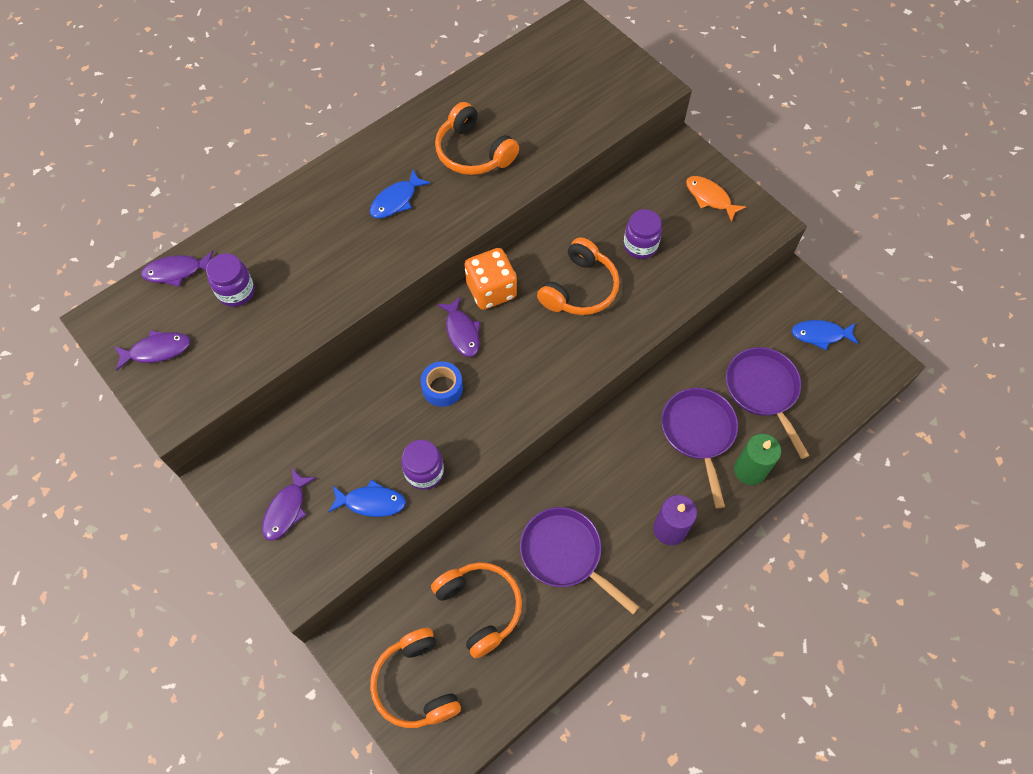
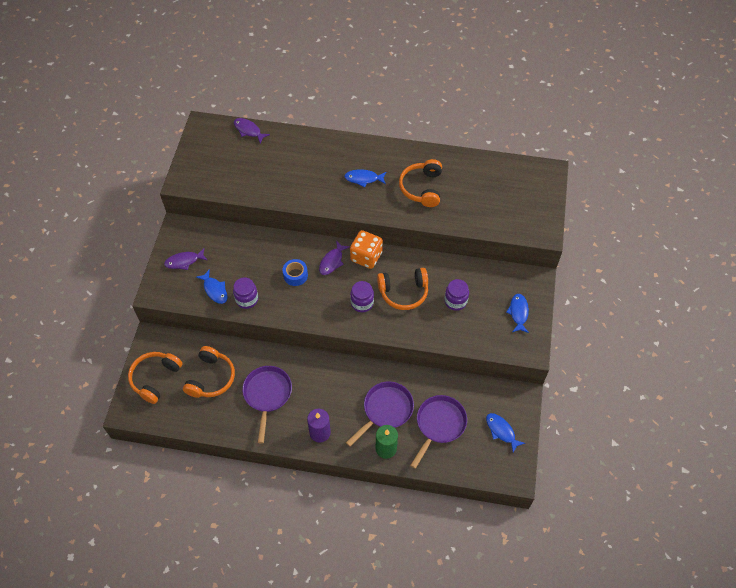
camera: 50 degrees right, 5 degrees down
purple fish [114,330,191,371] -> none
purple jar [206,253,255,307] -> purple jar moved to [350,281,374,312]
orange fish [686,176,746,222] -> blue fish [506,294,529,333]

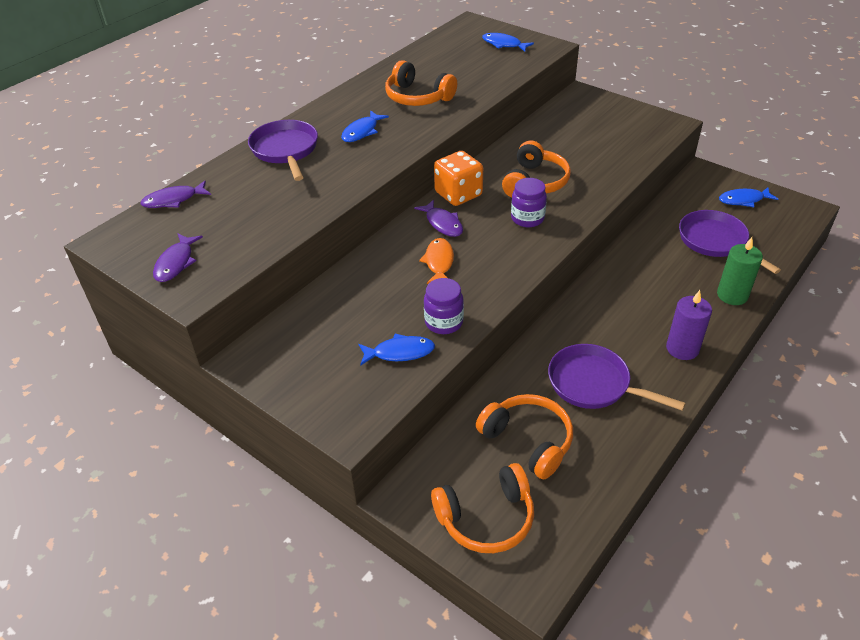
camera: 60 degrees left, 15 degrees down
orange headphones [128,352,183,404] -> orange headphones turned 75 degrees counterclockwise [431,463,534,553]
purple fish [164,248,208,270] -> purple fish moved to [153,234,203,282]
blue tape [283,259,308,286] -> orange fish [419,238,454,284]
purple pan [346,381,414,446] -> purple pan moved to [248,120,318,181]
purple jar [444,279,469,311] -> none
blue fish [506,294,529,333] -> blue fish moved to [482,33,534,52]

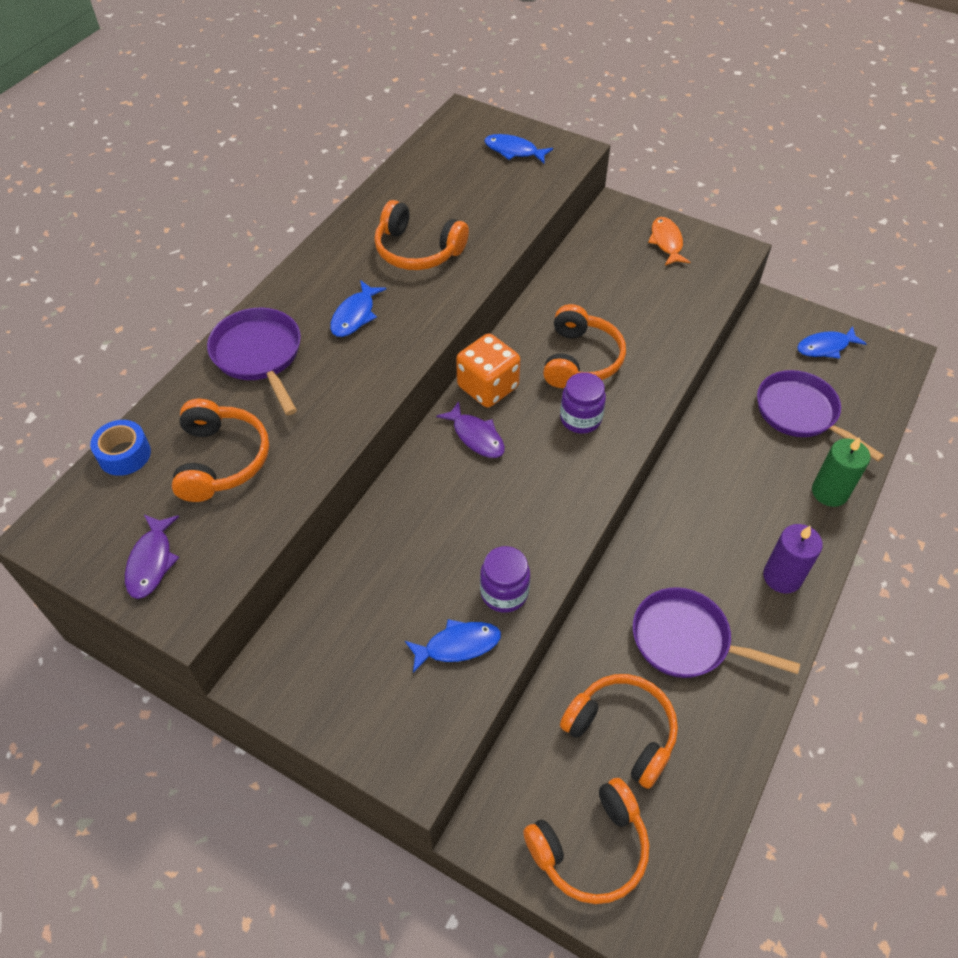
camera: 10 degrees left, 10 degrees up
purple fish [140,181,211,208] -> blue tape [90,420,151,476]
orange fish [419,238,454,284] -> orange fish moved to [648,217,690,265]
none -> orange headphones [172,399,269,502]

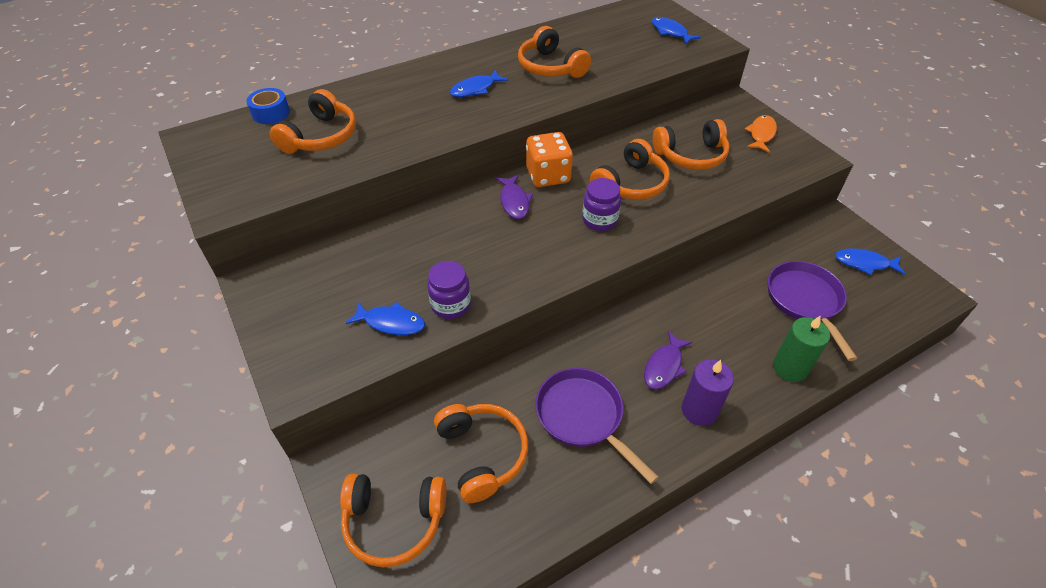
camera: 30 degrees right, 5 degrees down
purple fish [125,515,179,599] -> purple fish moved to [644,331,693,389]
purple pan [207,308,301,415] -> none
none -> orange headphones [653,119,729,170]

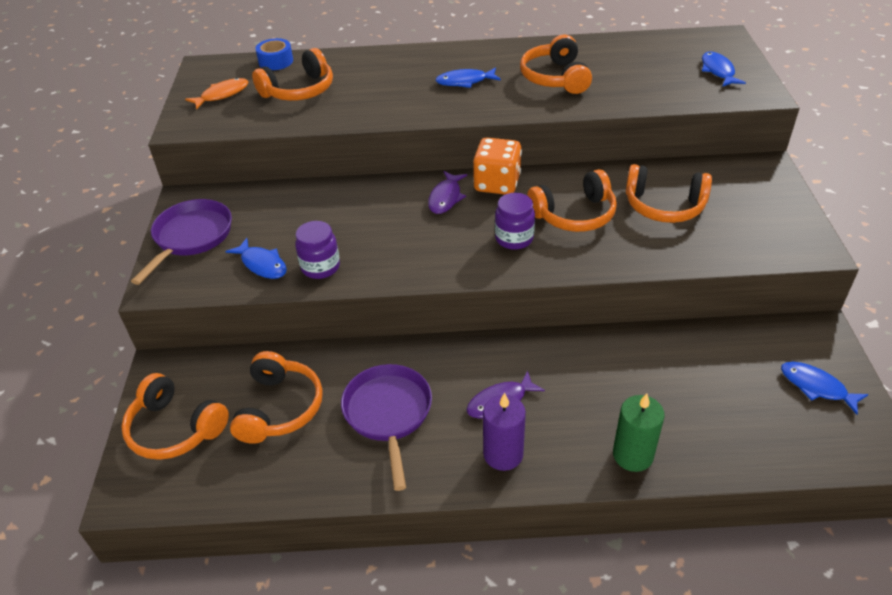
camera: 30 degrees right, 5 degrees down
orange fish [745,115,777,153] -> orange fish moved to [185,78,248,109]
purple pan [768,261,858,361] -> purple pan moved to [131,199,232,285]

